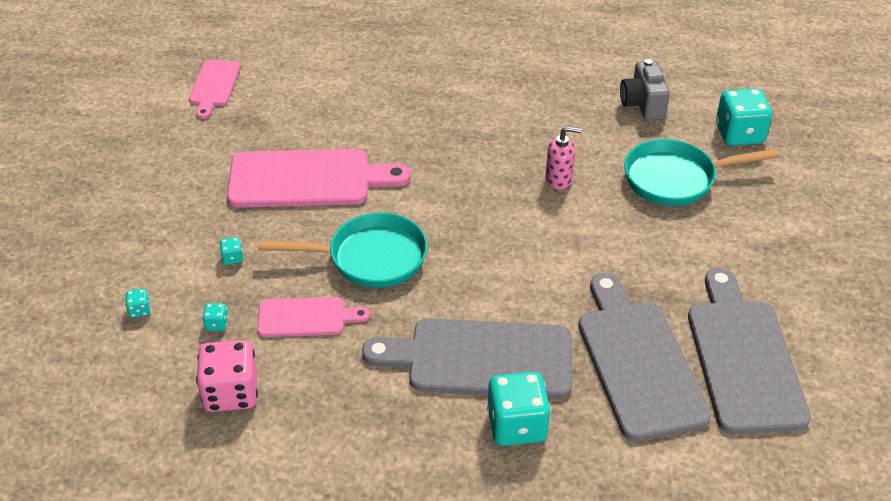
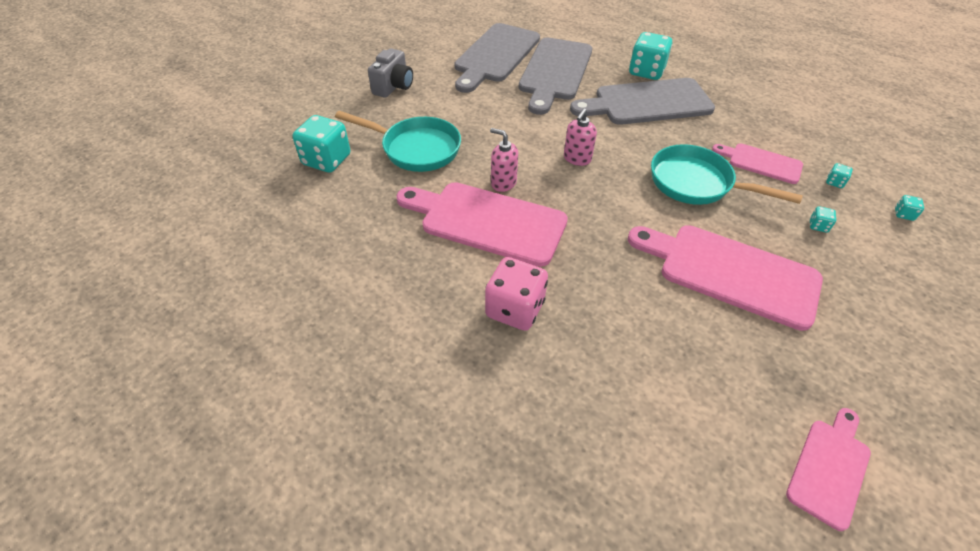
camera: 150 degrees left, 5 degrees up
pink dice [196,340,258,412] -> pink dice moved to [485,257,548,331]
grey cutting board [362,318,572,399] -> grey cutting board turned 135 degrees clockwise [570,78,715,125]
grey camera [620,59,670,120] -> grey camera moved to [368,48,413,98]
none -> pink cutting board [396,182,568,267]
none -> pink soap dispenser [564,109,597,166]

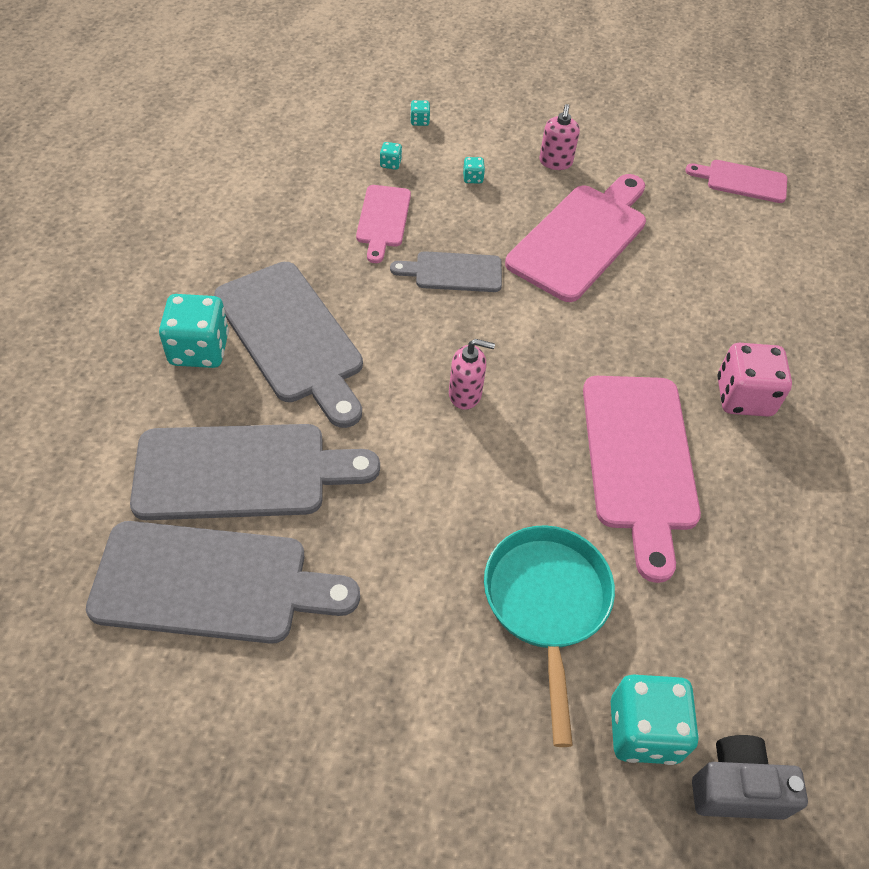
camera: 115 degrees left, 5 degrees up
grey camera [368,48,413,98] -> grey camera moved to [692,735,808,820]
pink soap dispenser [490,128,518,192] -> pink soap dispenser moved to [540,104,580,170]
pink cutting board [628,225,823,331] -> pink cutting board turned 150 degrees counterclockwise [505,174,646,302]
turquoise pan [651,144,803,205] -> grey cutting board [390,251,502,292]

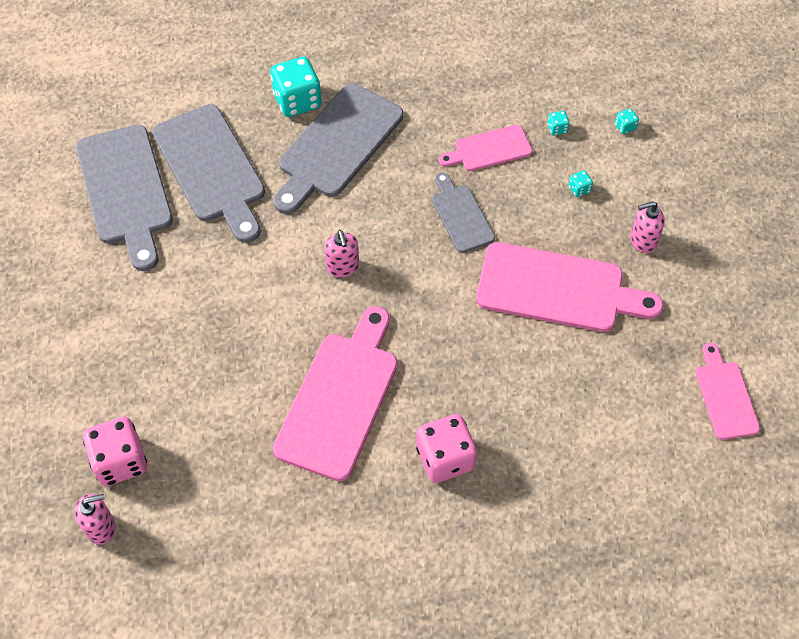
camera: 70 degrees right, 5 degrees up
turquoise pan [484,525,615,747] -> none
pink cutting board [583,376,701,583] -> pink cutting board turned 135 degrees clockwise [273,306,398,481]
turquoise dice [611,674,699,765] -> pink dice [83,417,147,486]
grey camera [692,735,808,820] -> pink soap dispenser [75,494,115,545]

